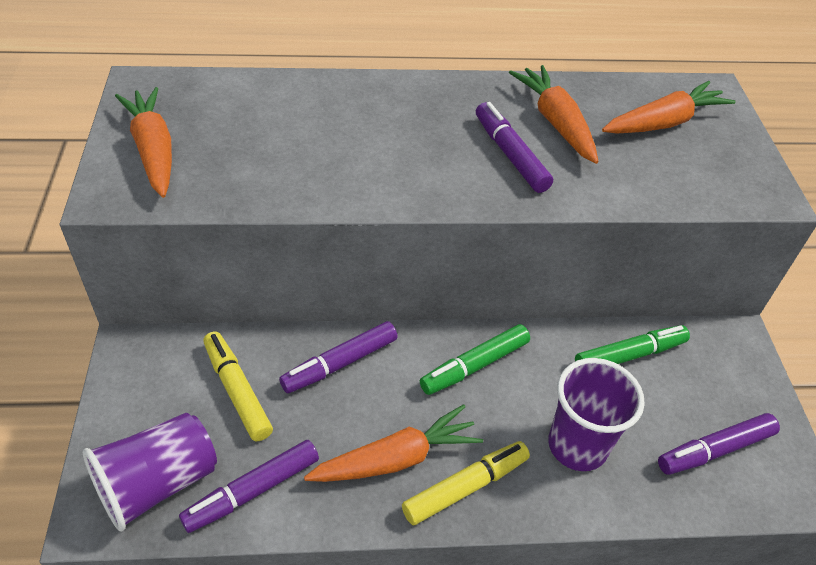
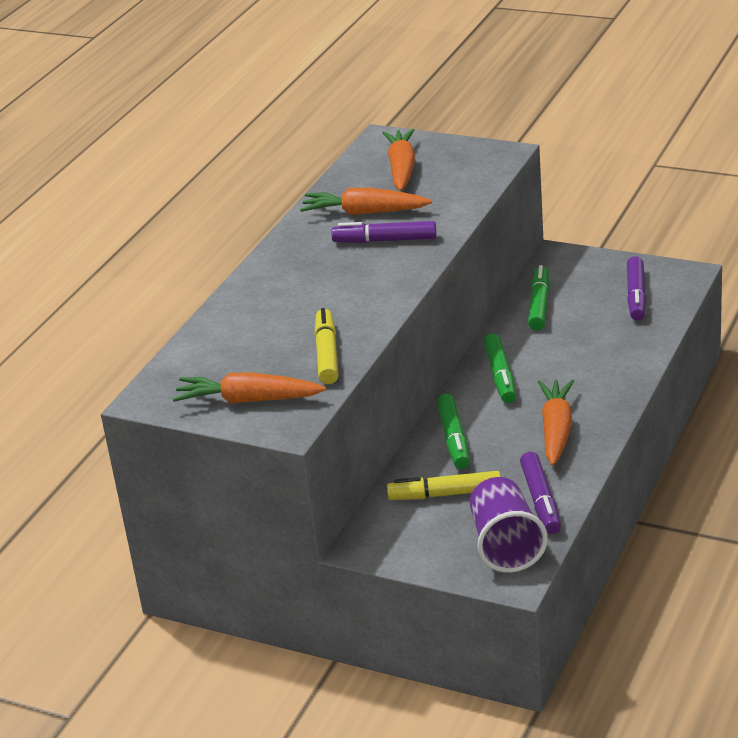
camera: 55 degrees left, 15 degrees down
purple marker [279,321,398,393] -> green marker [437,393,470,469]
yellow marker [402,441,530,525] -> yellow marker moved to [314,308,339,384]
purple cup [548,358,645,471] -> none

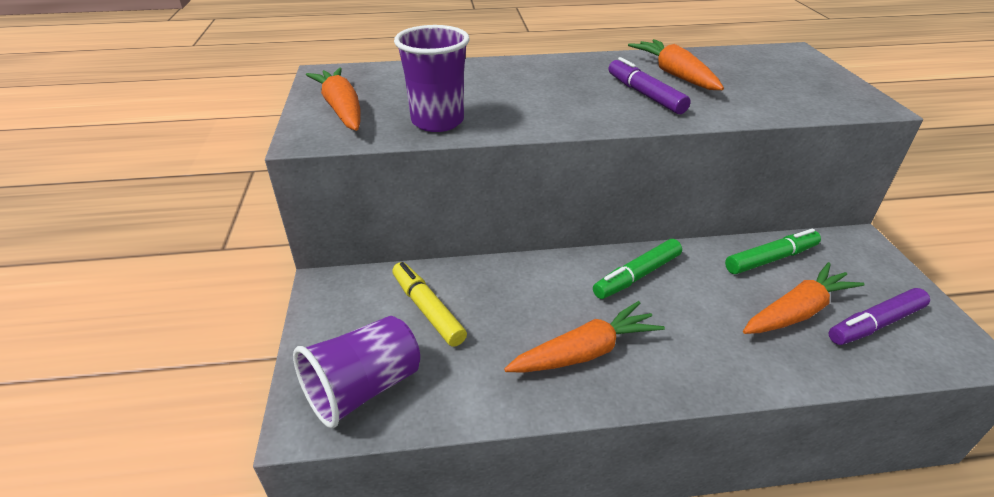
camera: 55 degrees right, 5 degrees up
yellow marker [314,308,339,384] -> purple cup [394,25,470,132]
orange carrot [382,129,415,191] -> orange carrot moved to [743,262,865,334]
green marker [437,393,470,469] -> none
purple marker [520,452,561,534] -> none

